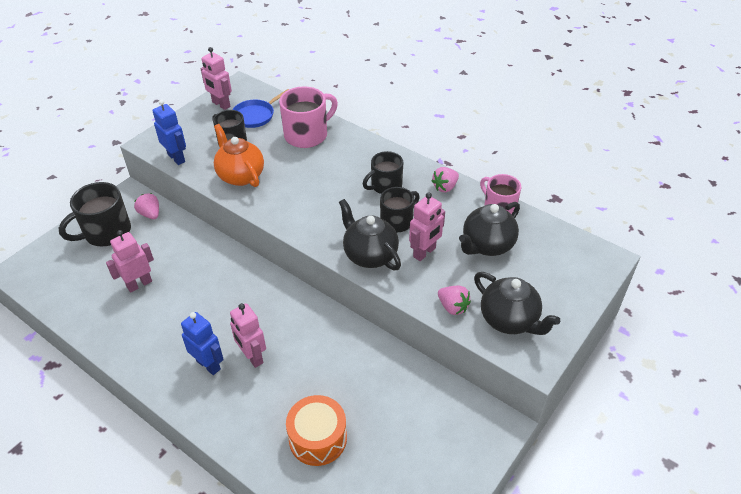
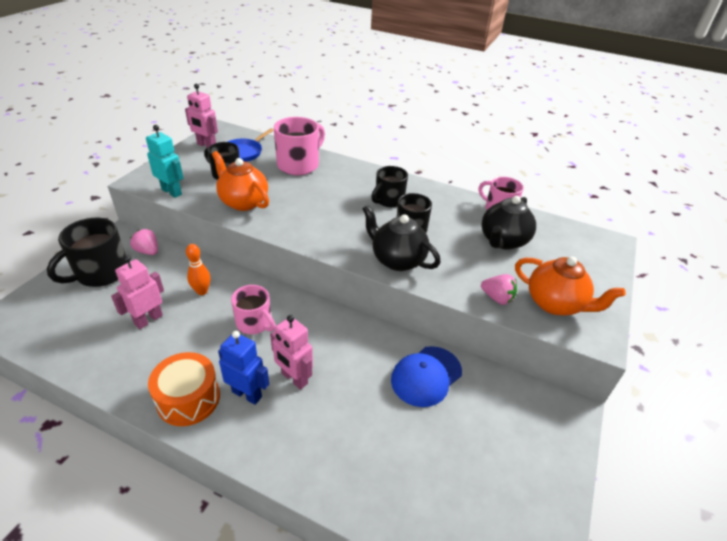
camera: 15 degrees left, 5 degrees down
blue robot [152,99,186,165] -> turquoise robot [146,125,184,198]
orange drum [286,395,347,466] -> orange drum moved to [148,352,220,426]
pink robot [409,192,445,261] -> none
pink strawberry [432,167,459,192] -> none
black teapot [474,272,560,335] -> orange teapot [515,256,625,315]
none -> orange bowling pin [186,244,211,295]
none -> pink mug [231,285,276,334]
none -> blue cap [391,346,462,407]

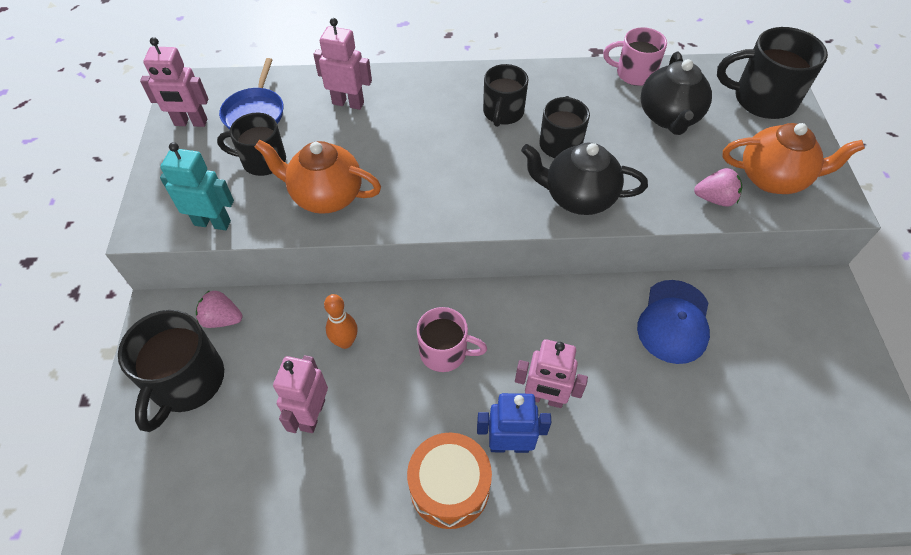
camera: 25 degrees left, 15 degrees up
pink mug [274,117,325,175] -> pink robot [313,18,372,110]
none -> black mug [717,27,828,119]

